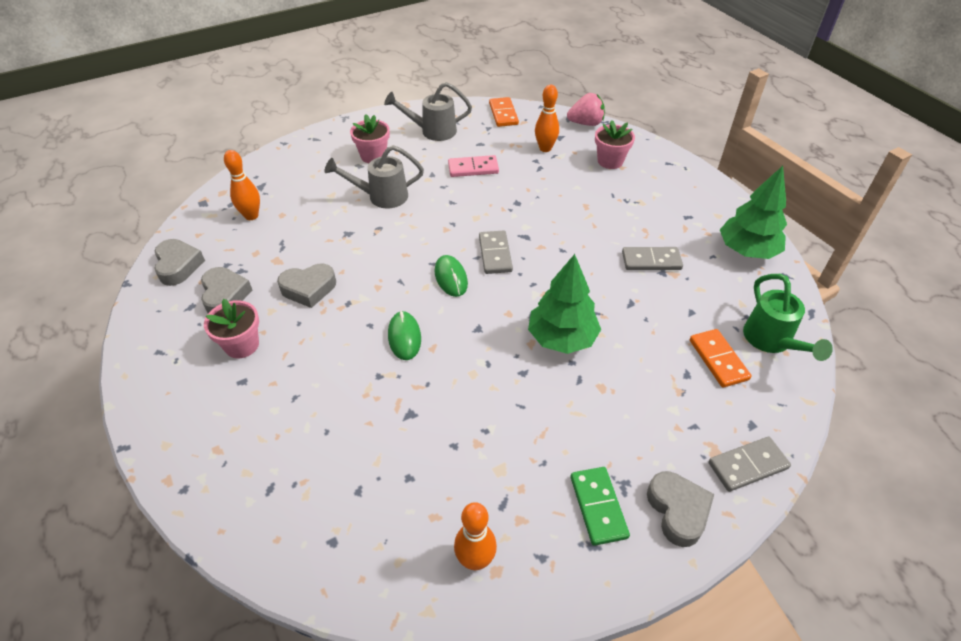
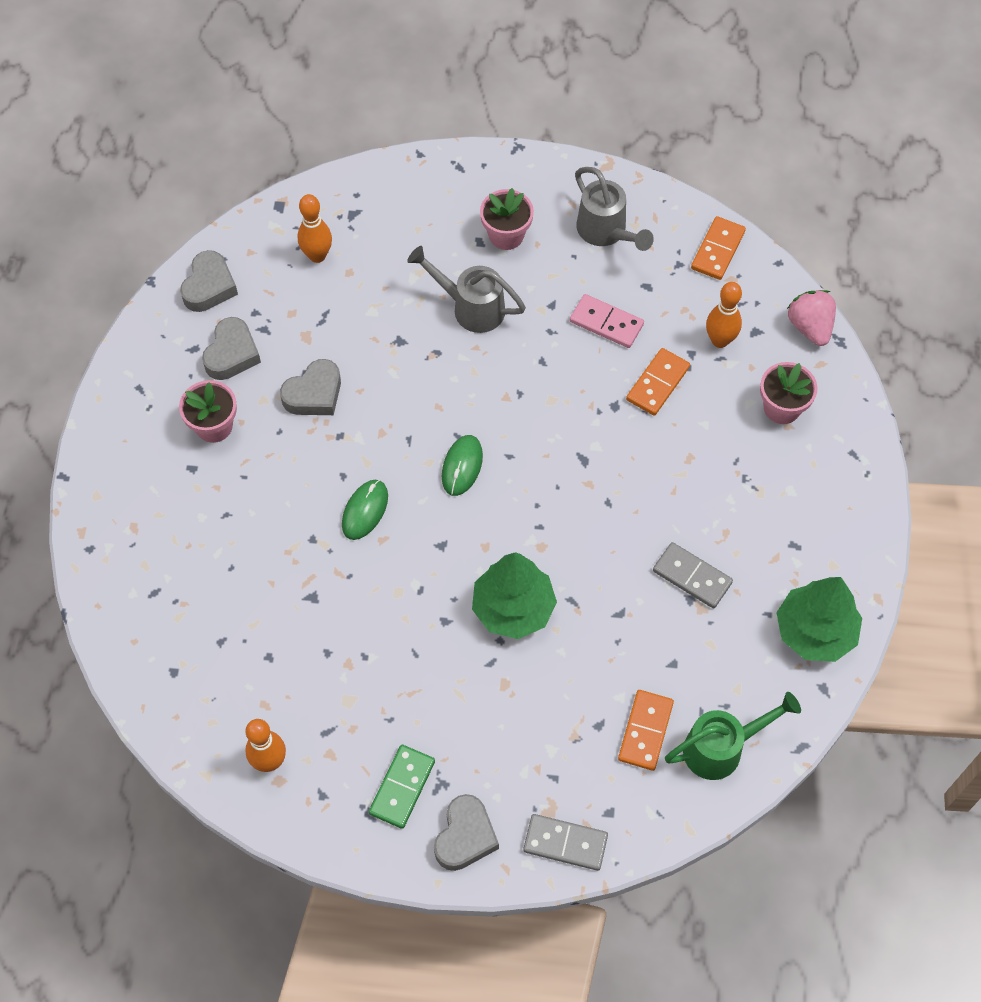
camera: 35 degrees right, 15 degrees up
grey heart [277,264,336,308] -> grey heart turned 60 degrees counterclockwise [280,359,341,415]
grey watering can [384,82,472,141] -> grey watering can turned 150 degrees counterclockwise [575,167,654,251]
grey domino [479,230,513,274] -> none
pink strawberry [567,93,605,126] -> pink strawberry turned 135 degrees counterclockwise [787,290,836,346]
green watering can [743,274,833,361] -> green watering can turned 135 degrees counterclockwise [665,692,801,780]
none -> orange domino [626,348,690,416]

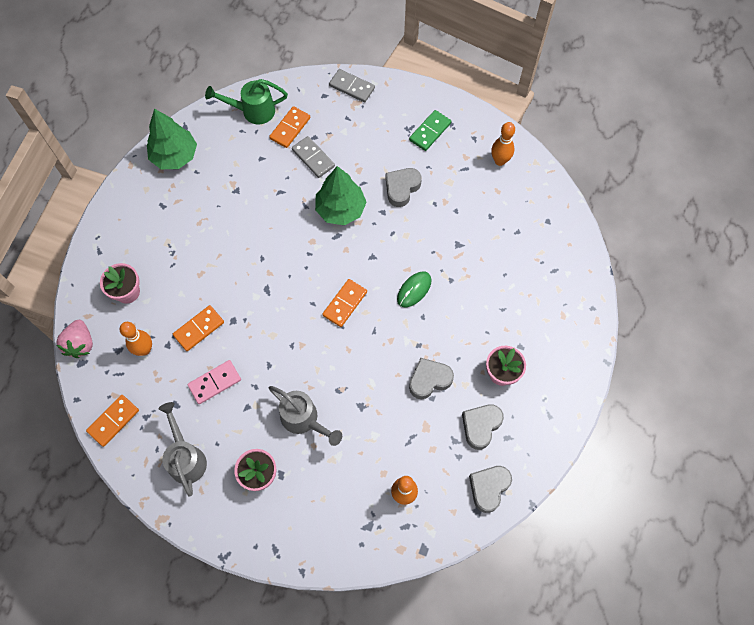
camera: 165 degrees left, 5 degrees up
grey heart [434,794,499,871] -> grey heart moved to [386,168,422,207]
green mouse [442,435,483,496] -> orange domino [322,279,367,327]
pink domino [570,294,644,348] -> pink domino turned 75 degrees counterclockwise [187,360,241,404]
grey domino [653,542,733,608] -> grey domino moved to [292,136,335,178]

